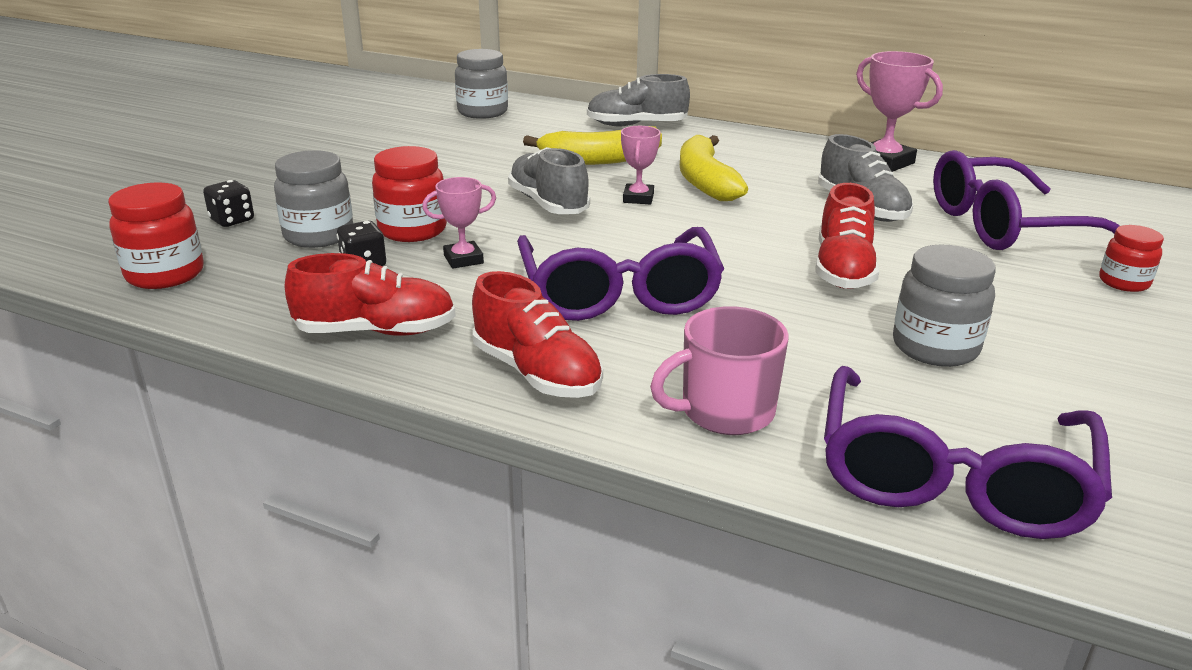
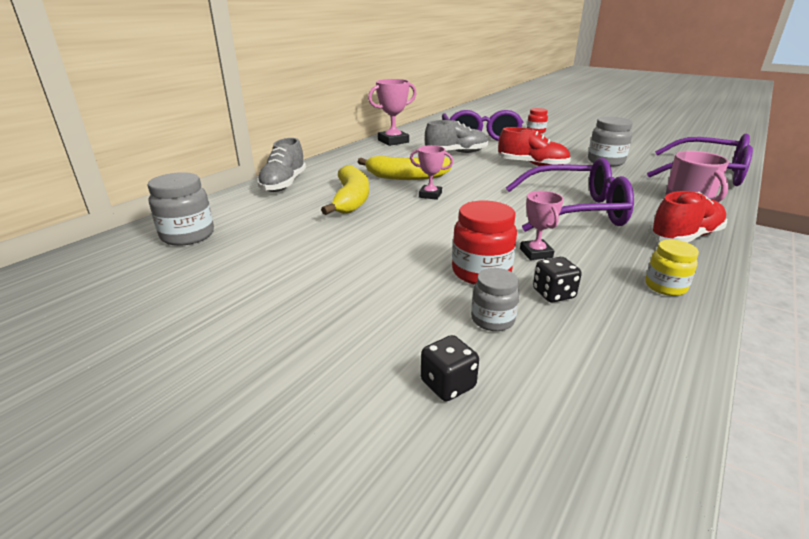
camera: 80 degrees left, 0 degrees up
red jar [108,183,204,289] -> none
grey jar [274,150,353,248] -> grey jar [471,268,519,331], size x0.63
red shoe [285,253,456,336] -> yellow jar [645,240,699,296]
grey shoe [508,147,590,214] -> none

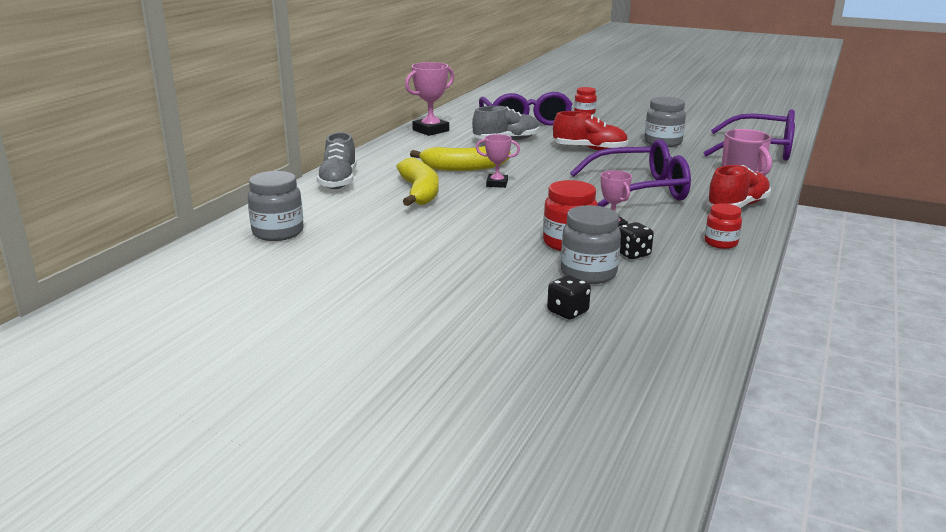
camera: 10 degrees left, 5 degrees down
grey jar [471,268,519,331] -> grey jar [561,205,621,284], size x1.58
yellow jar [645,240,699,296] -> red jar [705,203,742,249]

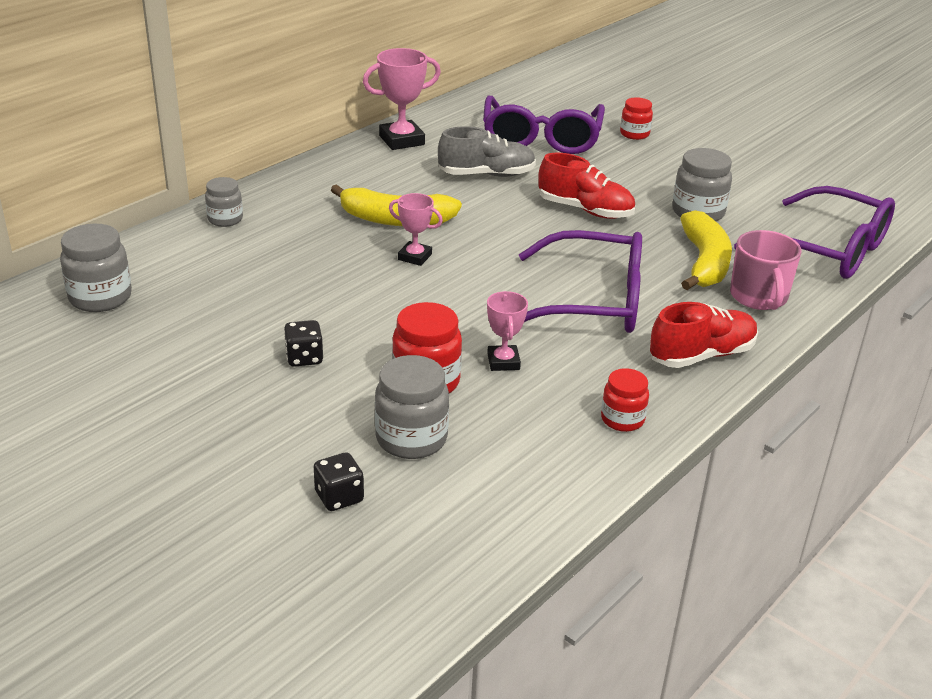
camera: 15 degrees right, 10 degrees up
grey shoe [317,132,357,189] -> grey jar [205,177,243,227]
yellow banana [396,158,439,206] -> yellow banana moved to [680,210,732,290]
black dice [619,222,654,259] -> black dice moved to [284,320,323,367]

